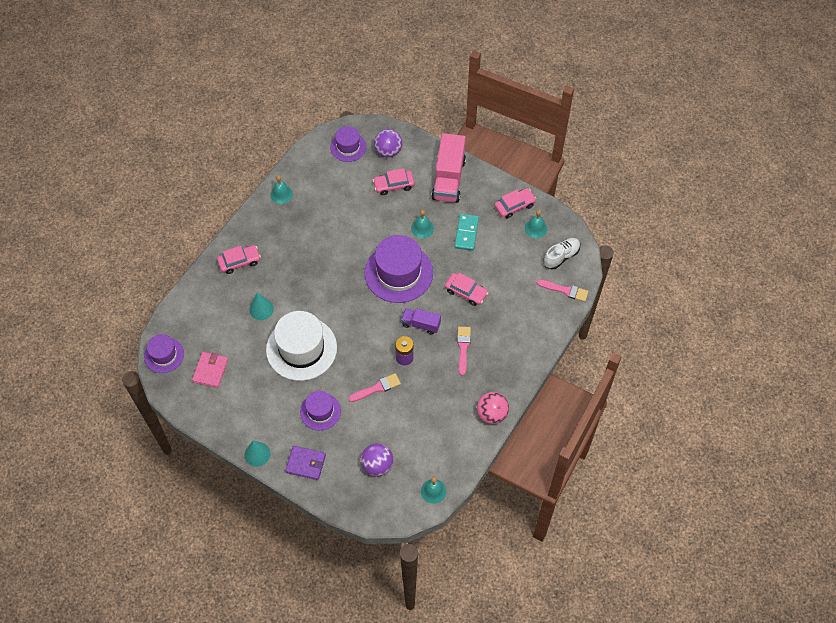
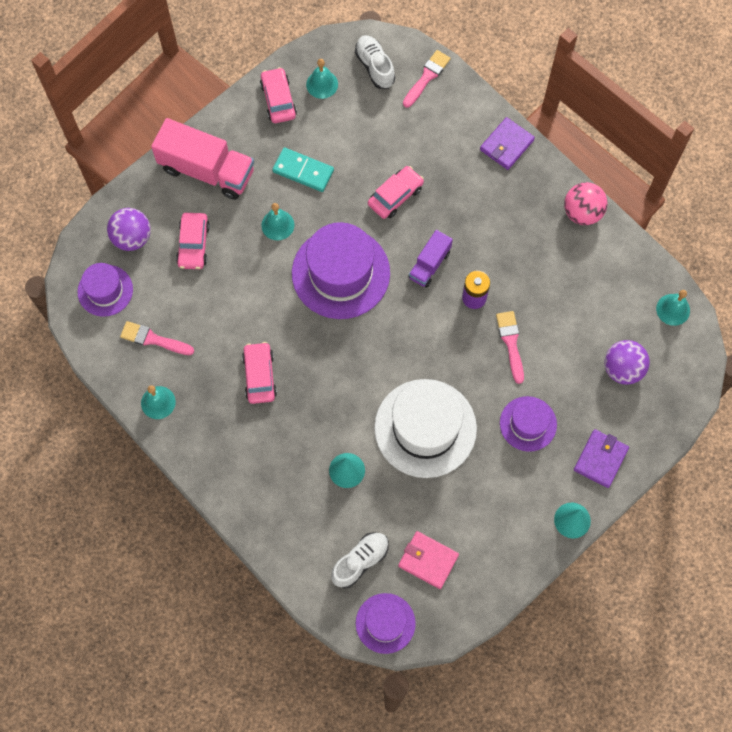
camera: 75 degrees left, 10 degrees up
pink car [217,245,261,274] -> pink car moved to [242,342,277,404]
pink brush [457,326,471,376] -> pink brush moved to [120,321,194,355]
none -> white shoe [331,532,389,588]
none -> purple wallet [480,117,535,170]

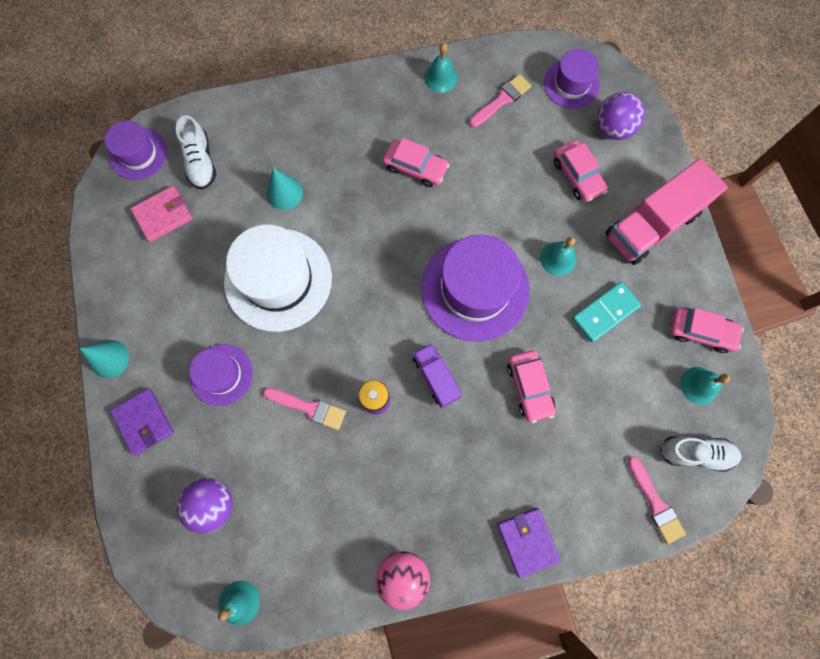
camera: 120 degrees right, 5 degrees up
pink car [176,213,210,269] -> pink car turned 150 degrees counterclockwise [554,140,608,202]

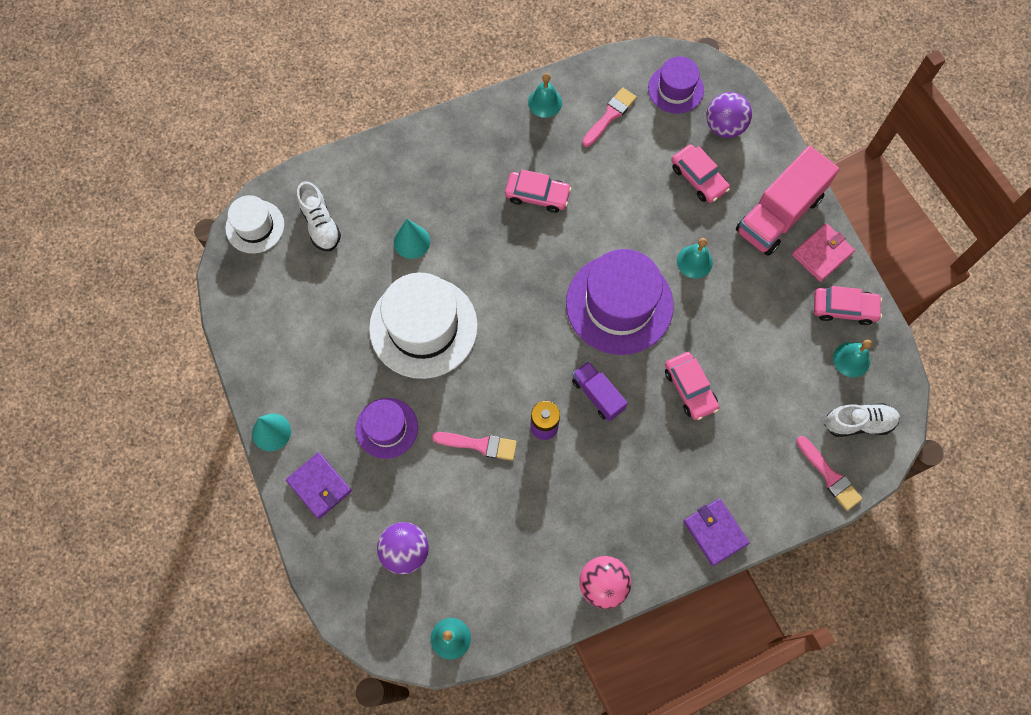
camera: 10 degrees left, 5 degrees down
purple hat [105,120,167,180] -> white hat [225,195,284,253]
pink wallet [130,186,193,242] -> pink wallet moved to [792,223,855,282]
turquoise domino [572,282,641,342] -> none

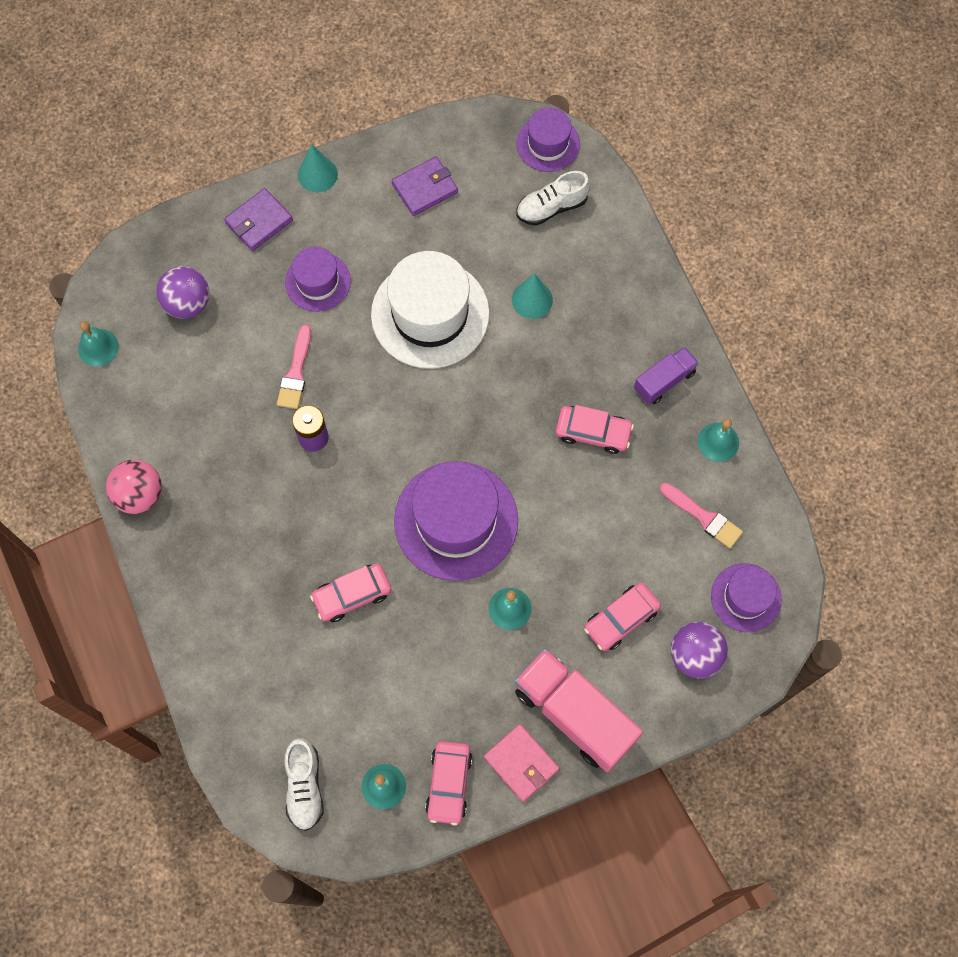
camera: 90 degrees right, 0 degrees up
white hat [225,195,284,253] -> purple hat [516,107,580,172]
pink car [505,170,572,213] -> pink car turned 90 degrees counterclockwise [556,405,634,454]
purple truck [572,361,628,421] -> purple truck moved to [634,346,699,405]
purple wallet [684,498,749,566] -> purple wallet moved to [392,156,458,216]
pink brush [796,436,862,511] -> none

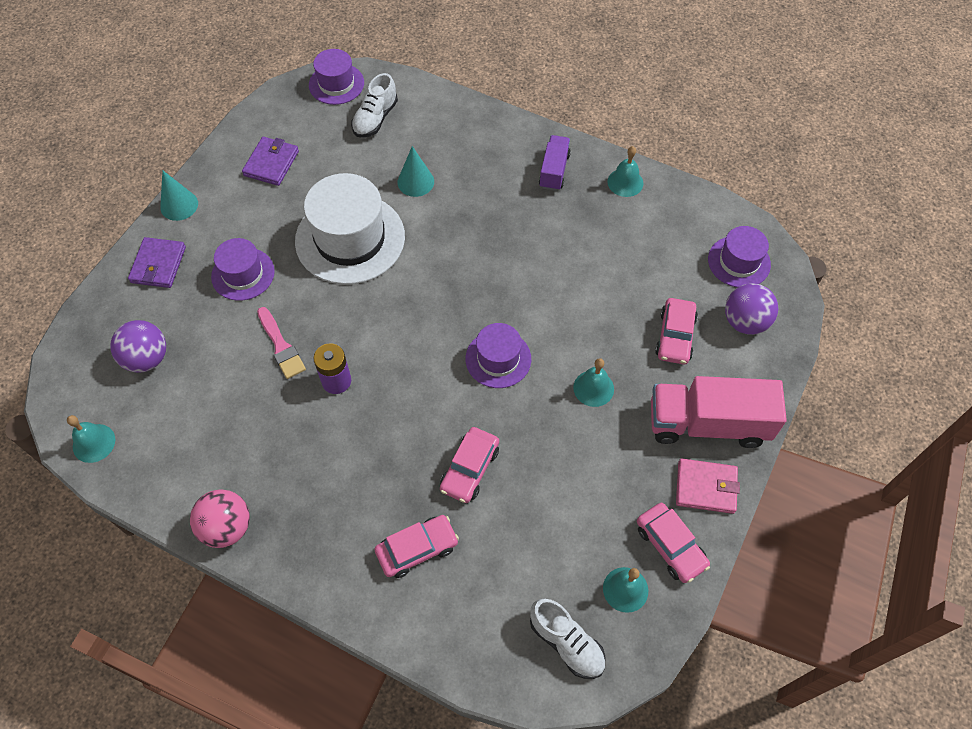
camera: 40 degrees left, 10 degrees down
purple hat [394,461,518,581] -> purple hat [466,323,531,388], size x0.56
pink car [556,405,634,454] -> pink car moved to [375,515,459,578]
pink brush [660,483,743,549] -> none

